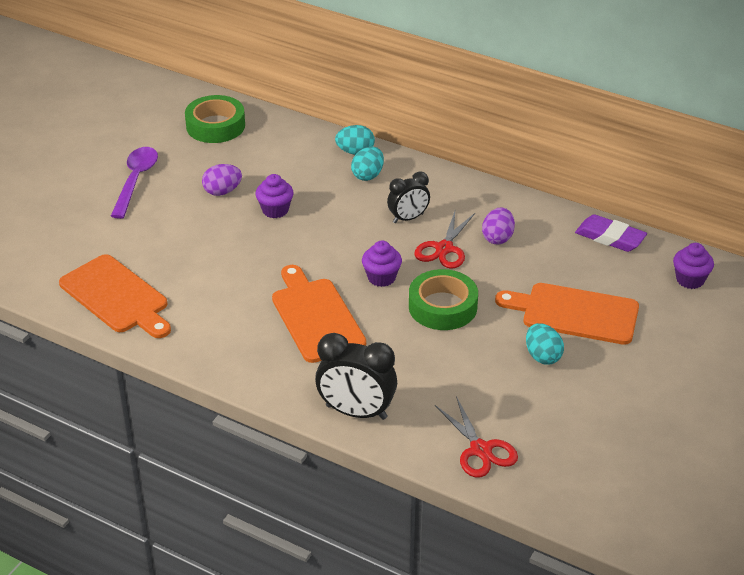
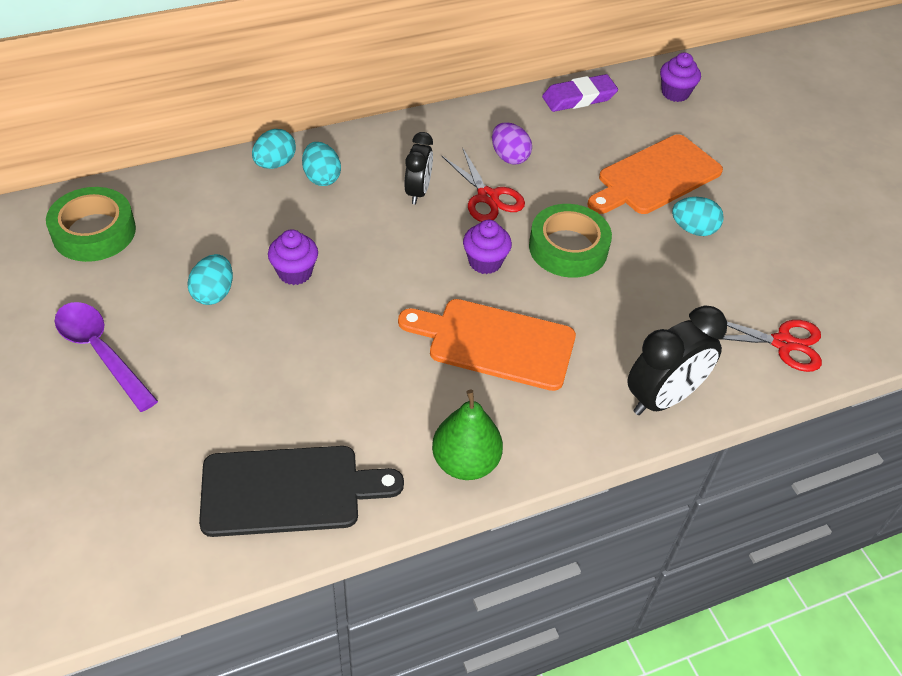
camera: 55 degrees left, 10 degrees up
orange cutting board [59,254,171,338] -> black cutting board [199,446,404,537]
purple egg [202,164,242,196] -> turquoise egg [187,254,233,305]
none -> green pear [432,390,503,480]

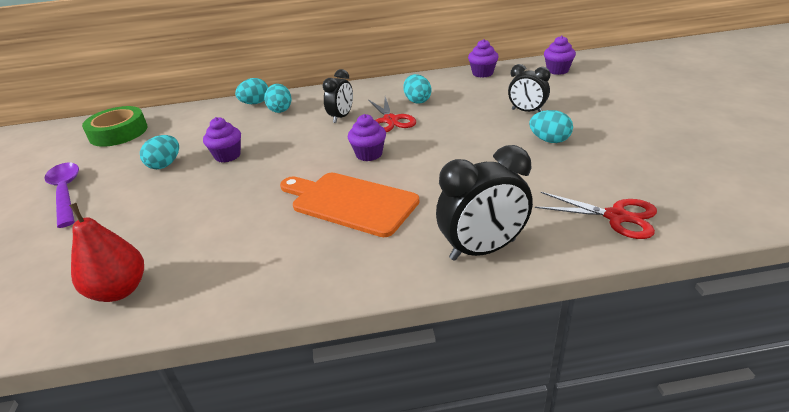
camera: 20 degrees right, 15 degrees down
black cutting board [199,446,404,537] -> red pear [69,203,144,302]
green pear [432,390,503,480] -> none
purple egg [492,122,532,165] -> turquoise egg [403,74,432,104]
green tape [529,204,612,278] -> none
purple eraser [542,74,618,112] -> purple cupcake [468,39,499,78]
orange cutting board [587,134,723,214] -> black clock [508,64,551,112]

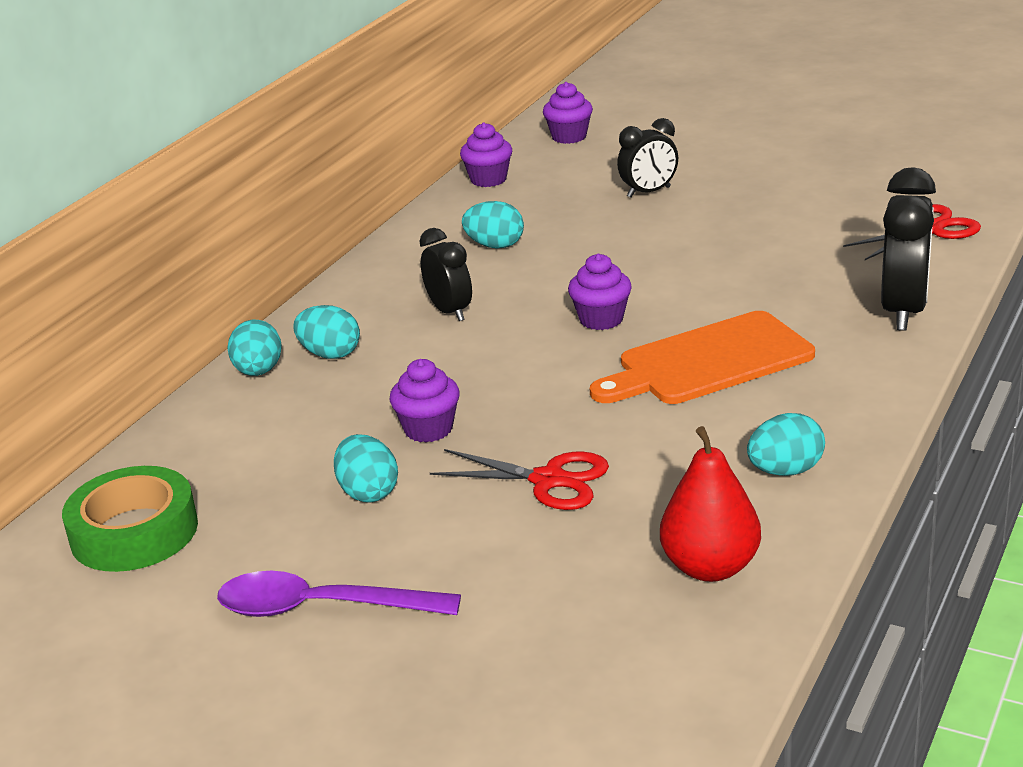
camera: 55 degrees left, 5 degrees down
red scissors [368,97,416,132] -> red scissors moved to [430,449,609,510]
turquoise egg [529,110,573,143] -> turquoise egg moved to [747,413,825,476]

